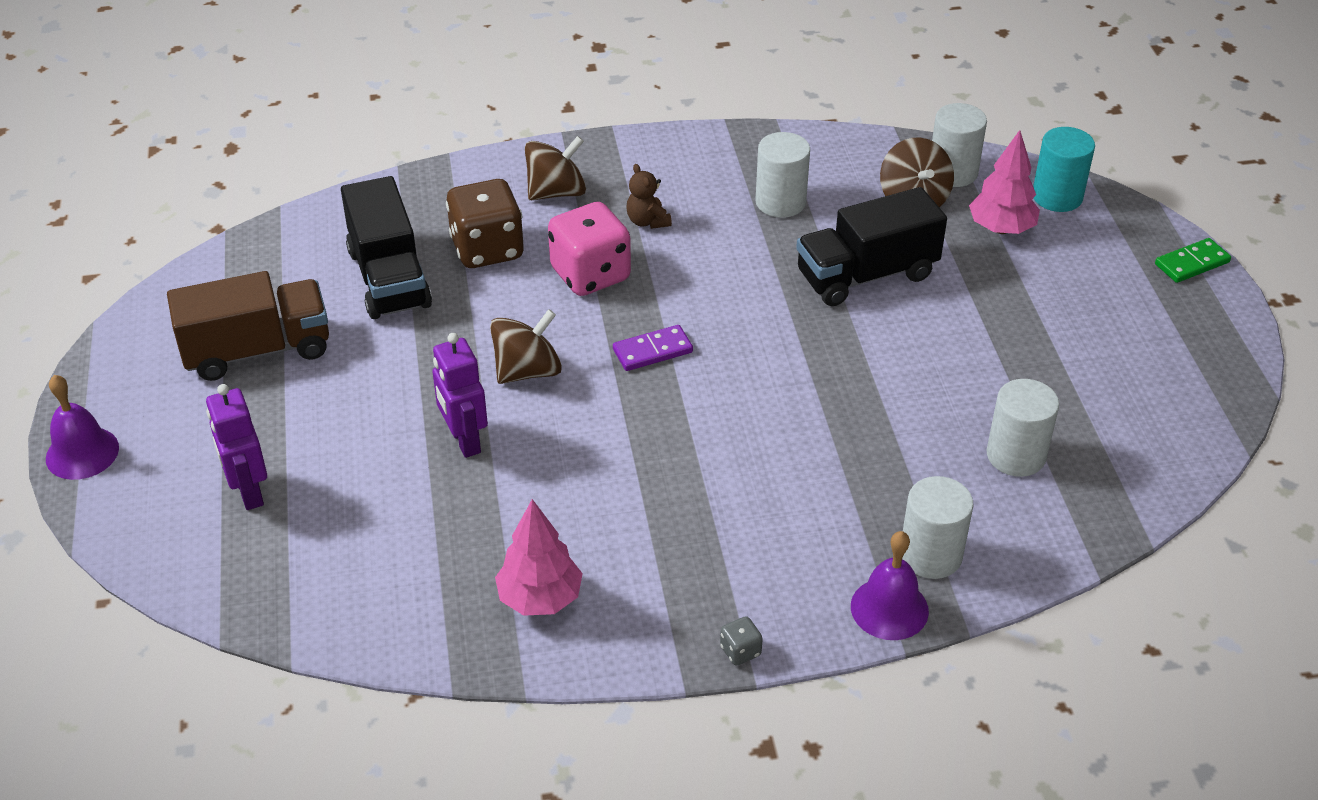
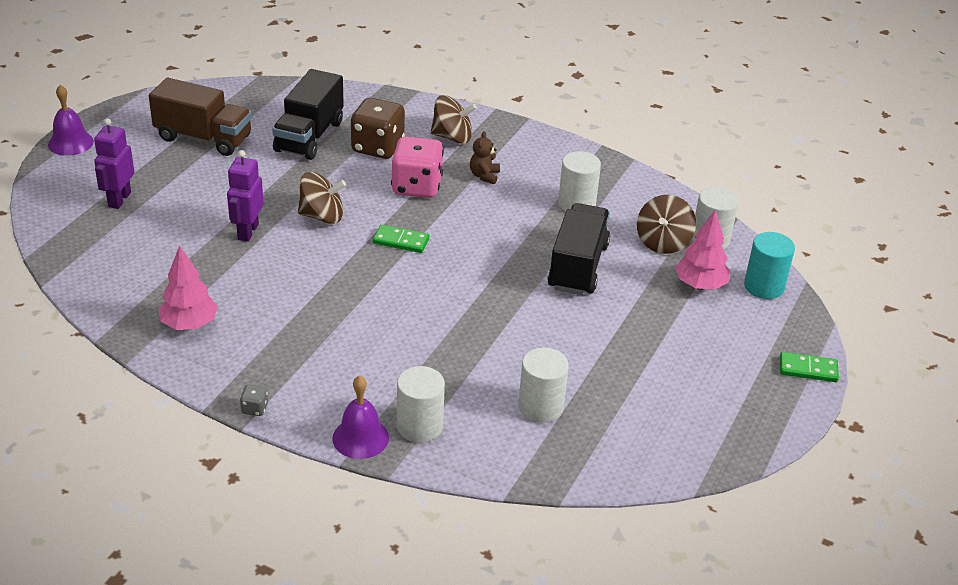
camera: 35 degrees right, 5 degrees down
purple domino [613,325,693,371] -> green domino [373,225,429,253]
black truck [796,187,947,306] -> black truck turned 90 degrees clockwise [547,203,610,295]

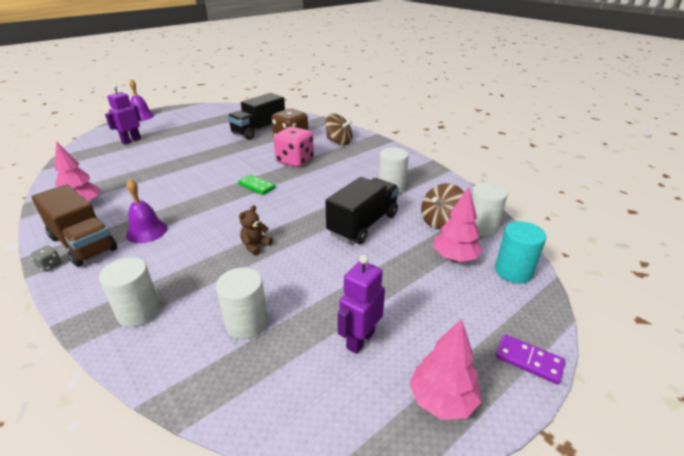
camera: 25 degrees right, 5 degrees down
brown truck [149,78,252,156] -> brown truck moved to [32,184,117,267]
purple robot [227,150,264,242] -> purple robot moved to [338,255,385,354]
brown spinning top [298,172,346,224] -> none
purple bell [332,376,389,459] -> purple bell moved to [126,179,167,243]
brown teddy bear [470,131,500,184] -> brown teddy bear moved to [239,205,273,256]
green domino [780,352,839,382] -> purple domino [495,334,565,384]
none -> pink tree [409,319,481,420]

